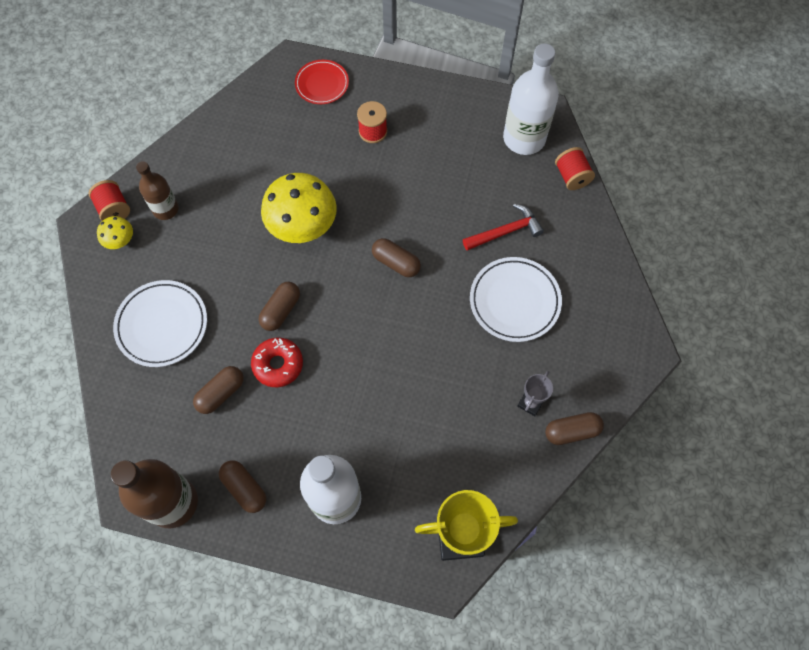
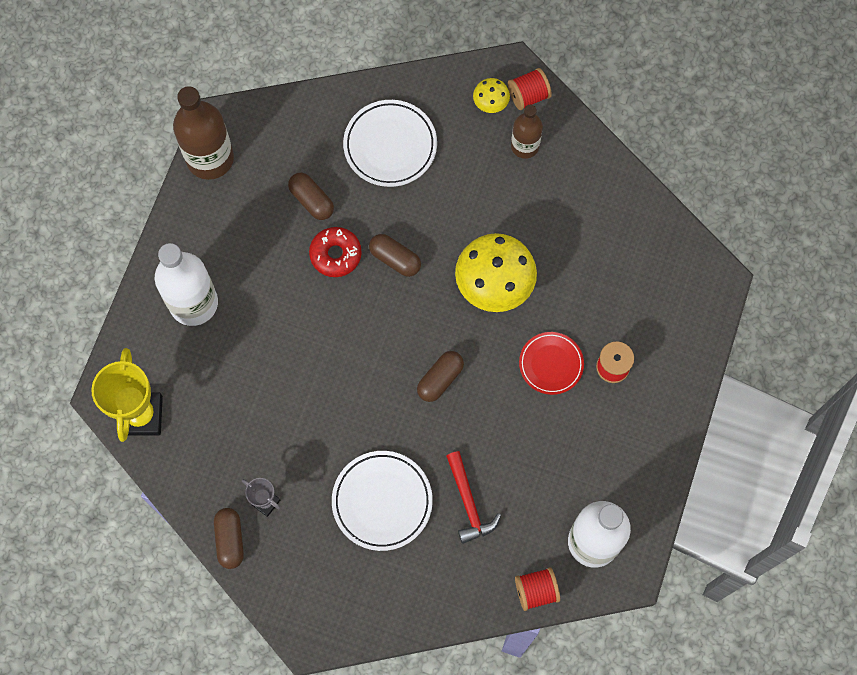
camera: 95 degrees right, 5 degrees up
brown capsule [219,460,267,513] -> none
red plate [295,60,349,104] -> red plate moved to [519,332,584,395]

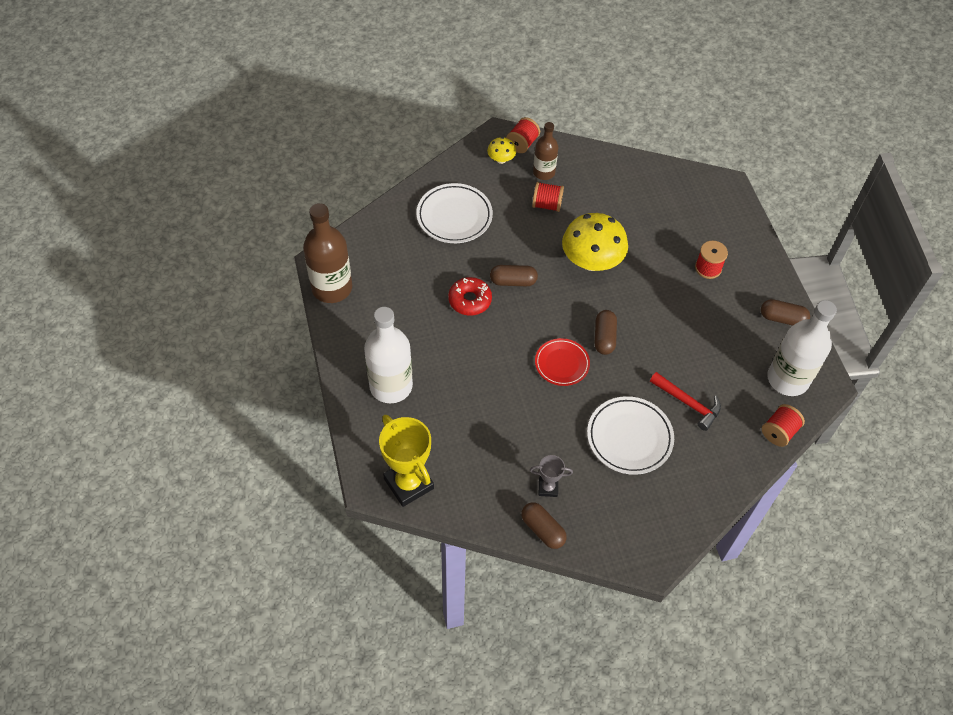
camera: 35 degrees left, 15 degrees down
brown capsule [288,173,334,220] -> brown capsule moved to [761,299,810,326]
red plate [519,332,584,395] -> red plate moved to [535,338,590,386]
none -> red spool [532,182,564,212]

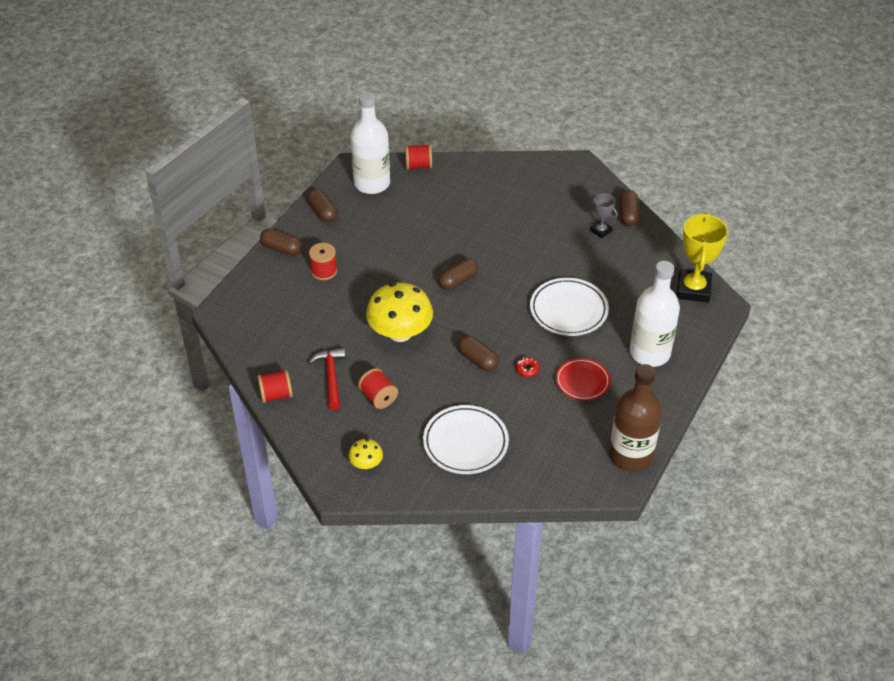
camera: 135 degrees left, 10 degrees down
red donut [448,277,492,316] -> red donut [516,357,540,377], size x0.54
red spool [506,117,540,153] -> red spool moved to [257,369,293,403]
brown bottle [533,122,558,180] -> none
red plate [535,338,590,386] -> red plate moved to [556,358,610,400]
white plate [587,396,674,475] -> white plate moved to [530,278,609,336]
red hammer [650,372,721,431] -> red hammer moved to [309,348,345,410]
none -> brown capsule [260,228,302,256]

